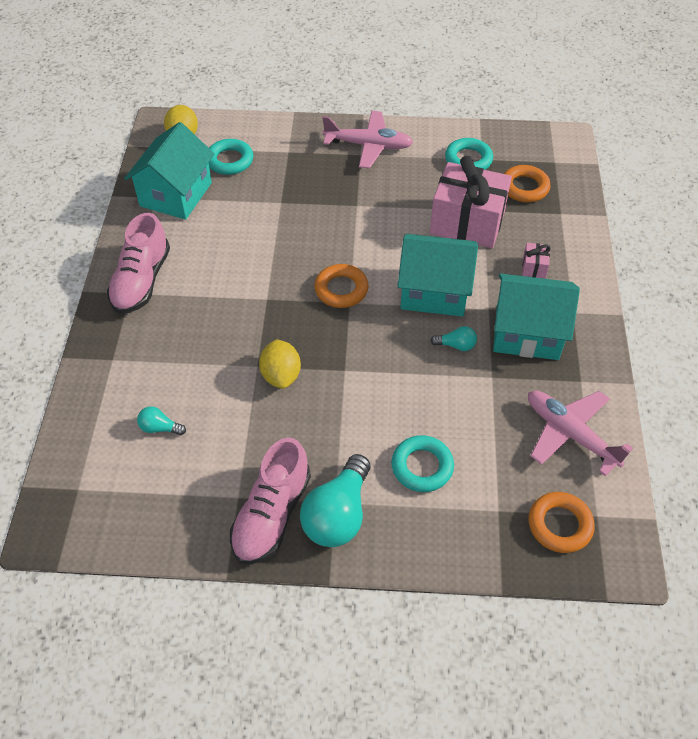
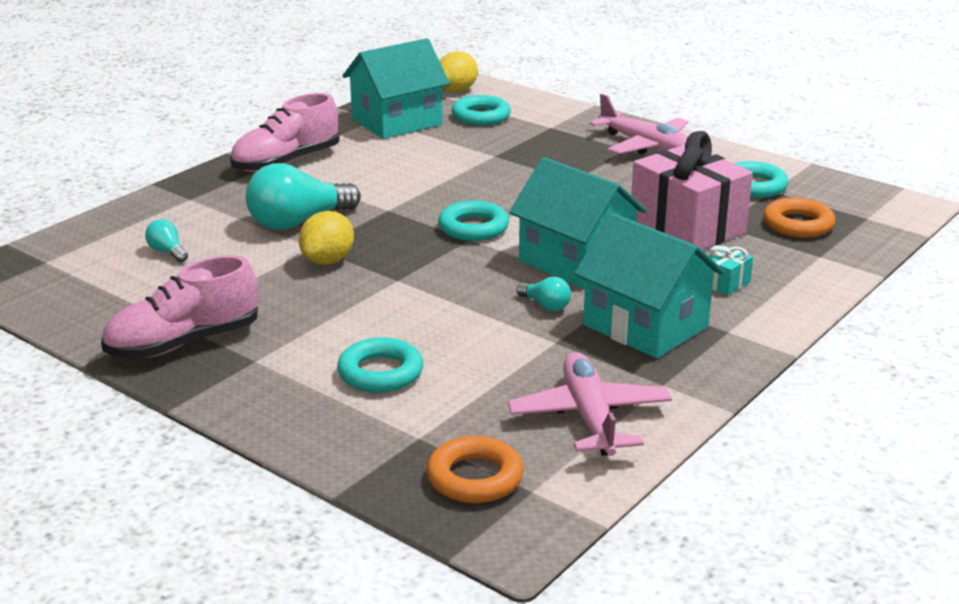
camera: 35 degrees right, 25 degrees down
turquoise light bulb [300,454,370,547] -> turquoise light bulb moved to [246,163,361,230]
orange ring [314,264,369,308] -> turquoise ring [438,201,509,241]
pink gift [522,243,551,279] -> turquoise gift [709,245,753,295]

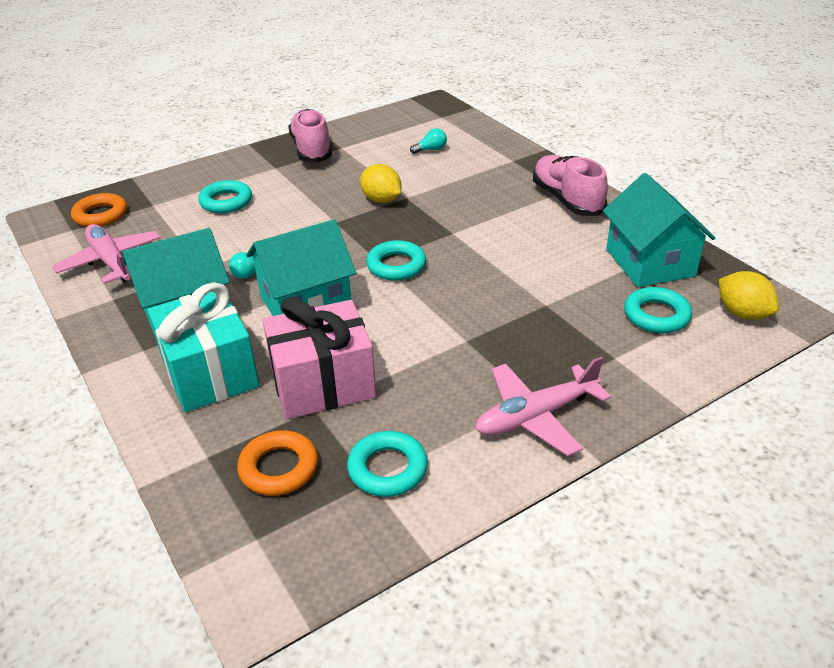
camera: 110 degrees right, 10 degrees up
turquoise light bulb [246,163,361,230] -> none
pink plane [508,352,672,456] -> pink plane turned 135 degrees counterclockwise [52,224,161,284]
turquoise gift [709,245,753,295] -> turquoise gift [148,282,259,412], size x2.46

